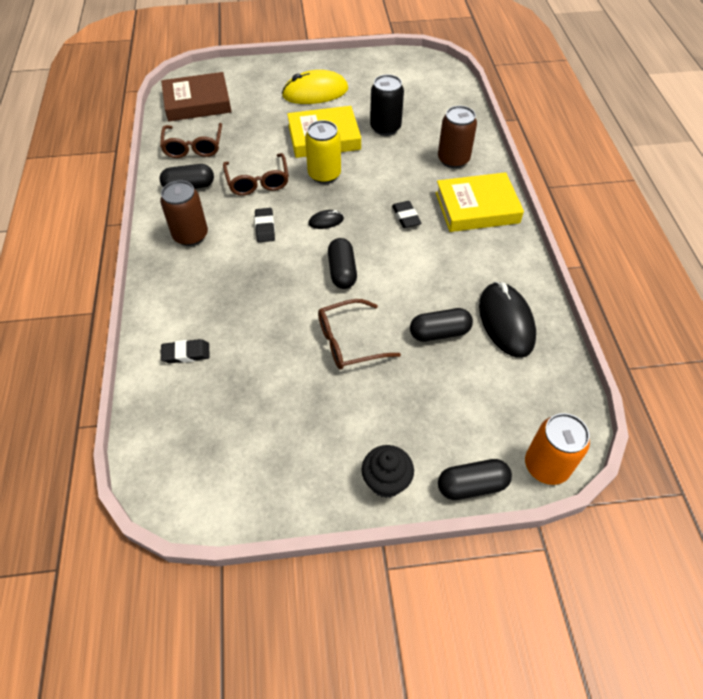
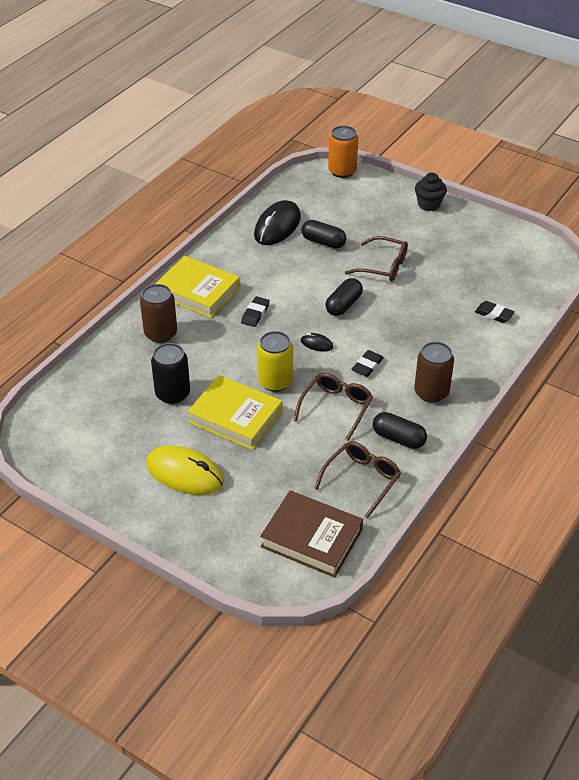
camera: 140 degrees left, 10 degrees down
black capsule [438,459,512,500] -> none

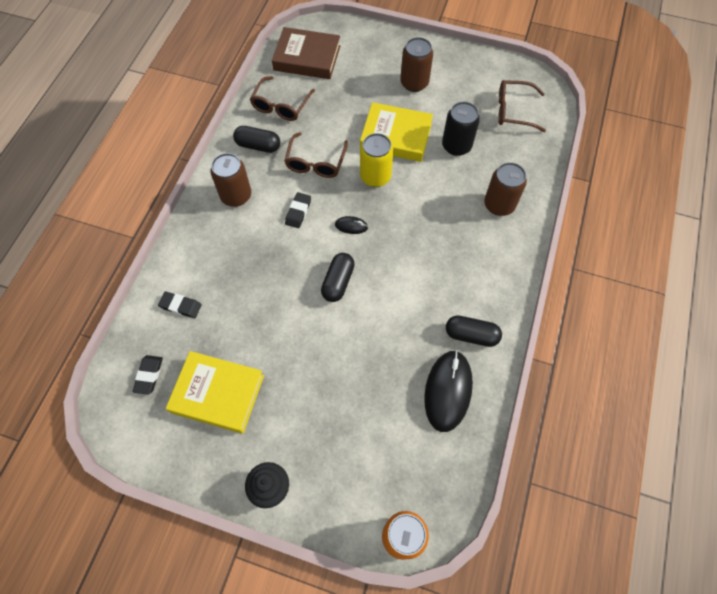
camera: 165 degrees right, 20 degrees up
yellow mouse [146,445,224,495] -> brown can [400,37,433,92]
yellow book [155,256,240,318] -> yellow book moved to [166,351,264,434]
black eraser [241,296,270,327] -> black eraser moved to [133,355,163,395]
black capsule [302,220,346,249] -> black capsule moved to [446,315,502,347]
brown glasses [345,236,408,282] -> brown glasses moved to [499,80,546,132]

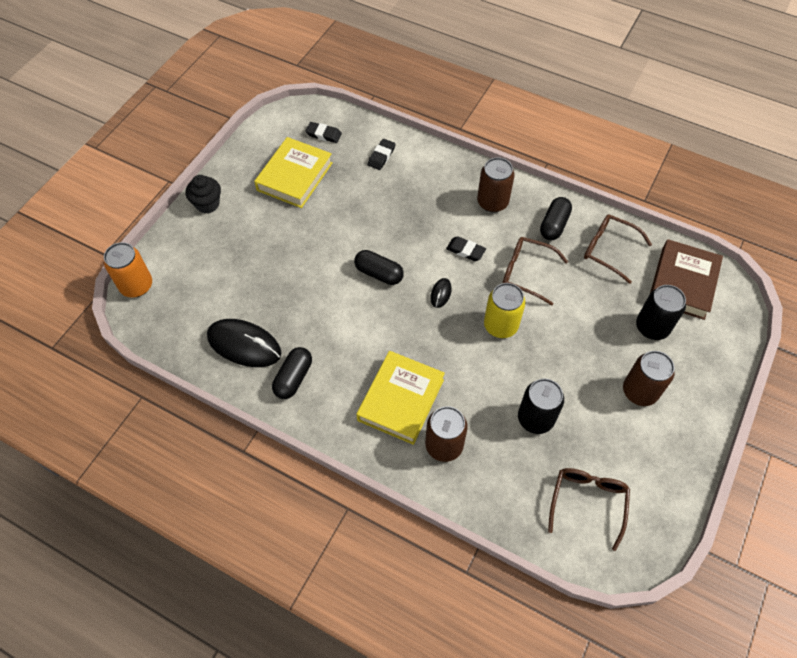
camera: 100 degrees right, 5 degrees down
yellow book [360,102,433,162] -> yellow book moved to [356,351,445,445]
none -> black can [636,285,686,340]

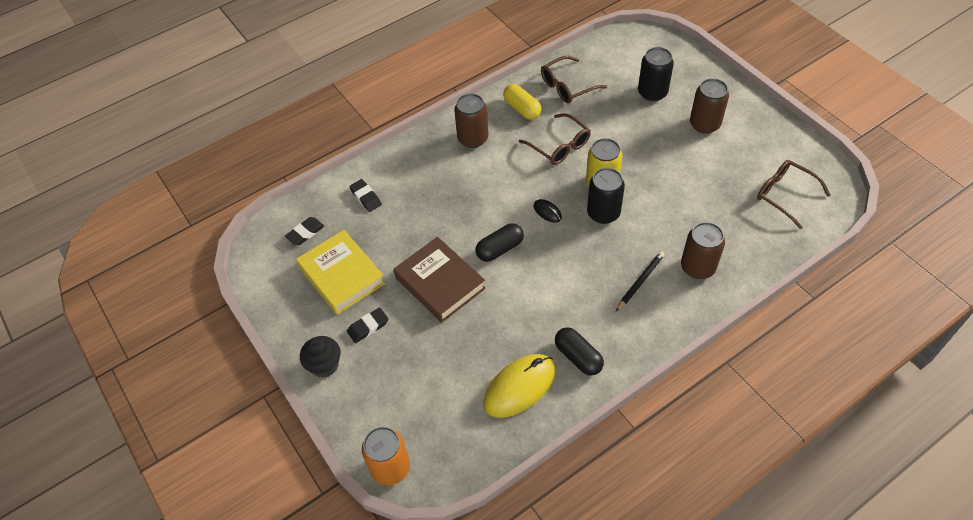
camera: 60 degrees left, 5 degrees down
black mouse [207,319,281,367] -> yellow mouse [483,354,556,418]
yellow book [356,351,445,445] -> black pencil [616,251,665,311]
black eraser [446,236,486,261] -> black eraser moved to [347,308,388,343]
brown glasses [503,237,568,305] -> brown glasses turned 90 degrees counterclockwise [519,113,591,165]
black can [518,378,564,434] -> black can moved to [587,168,625,224]
black capsule [540,197,572,240] -> yellow capsule [503,84,542,120]
brown book [650,239,723,320] -> brown book moved to [393,237,486,323]

